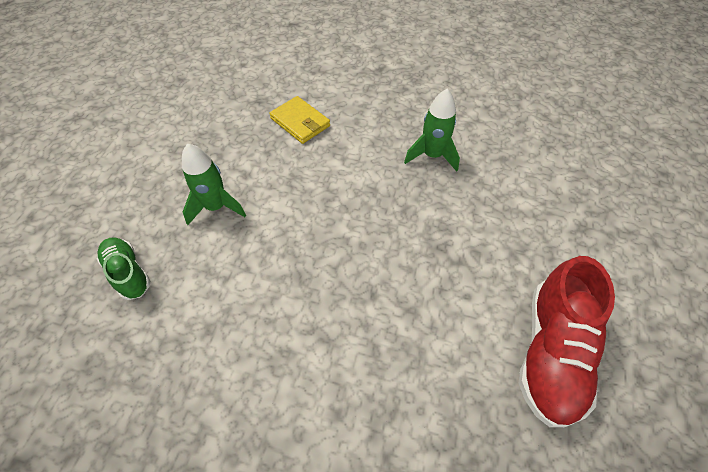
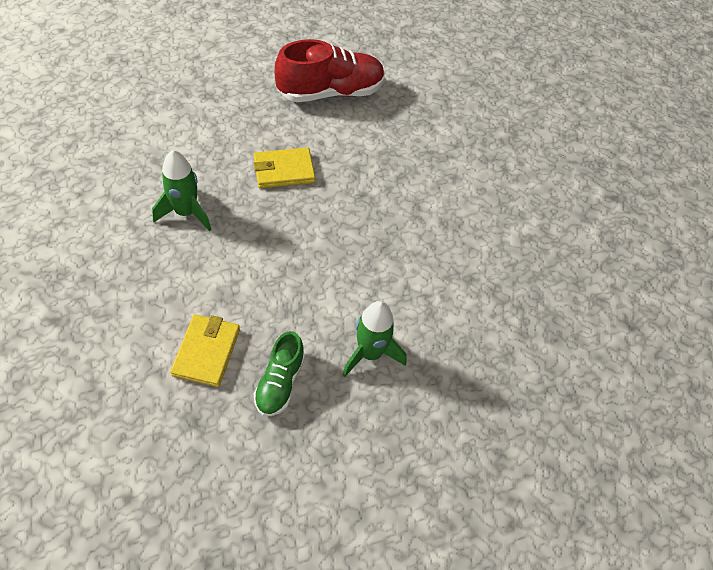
camera: 130 degrees left, 0 degrees up
green shoe [97,238,151,300] -> green shoe moved to [253,331,305,416]
none -> yellow wallet [254,147,315,188]

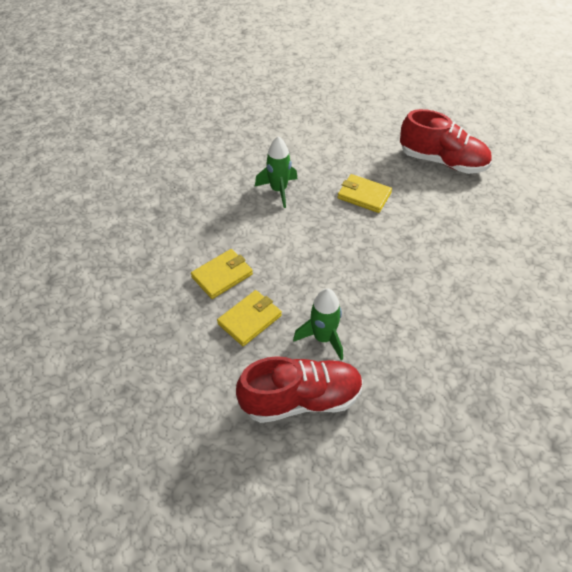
camera: 45 degrees right, 5 degrees down
green shoe [253,331,305,416] -> yellow wallet [217,290,282,346]
none -> red shoe [236,356,363,423]

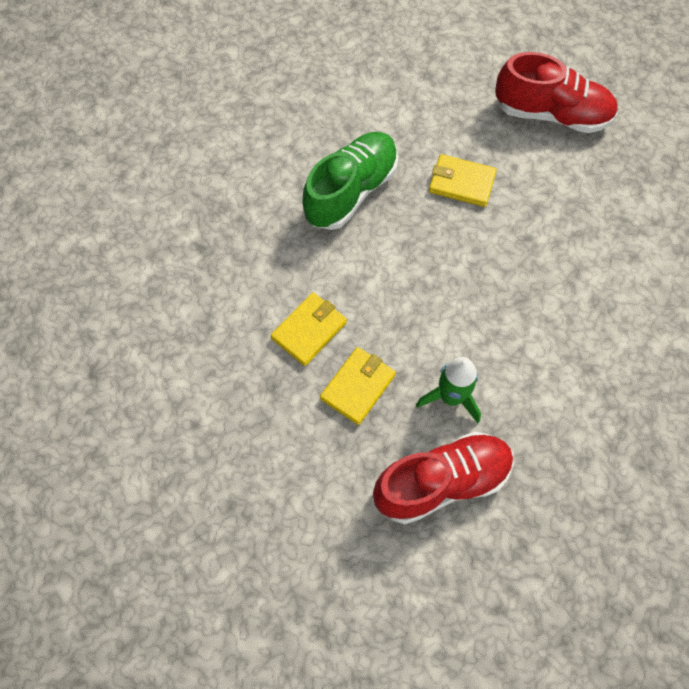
camera: 10 degrees left, 15 degrees up
green rocket [255,136,297,208] -> green shoe [302,132,398,230]

